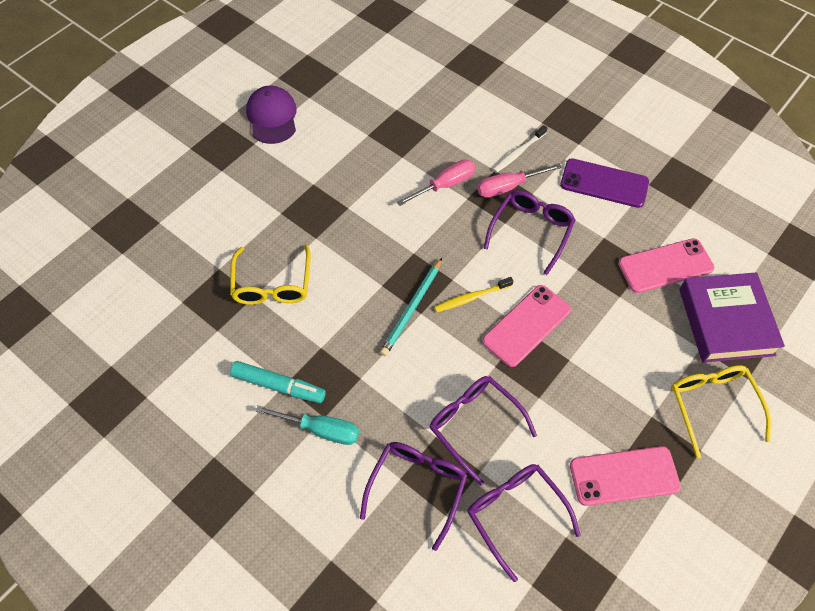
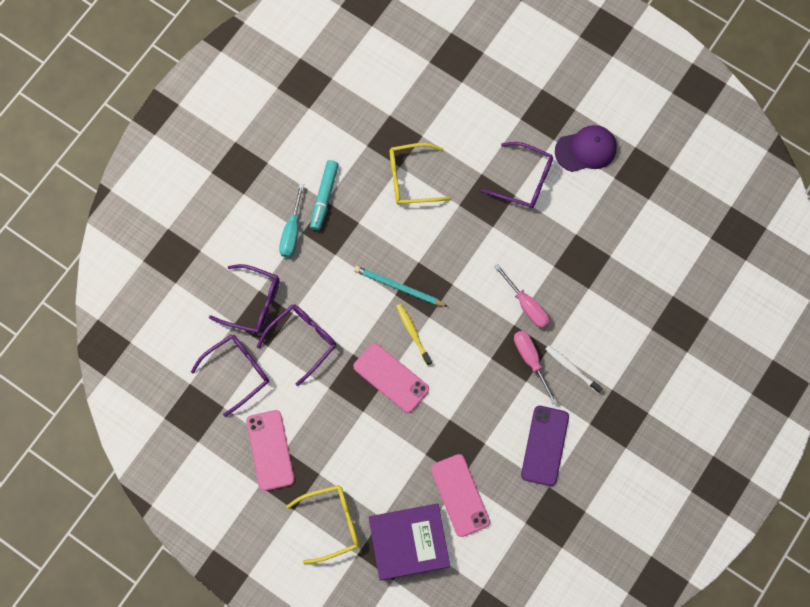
camera: 85 degrees right, 15 degrees up
purple glasses [483,190,576,275] -> purple glasses moved to [482,142,553,209]

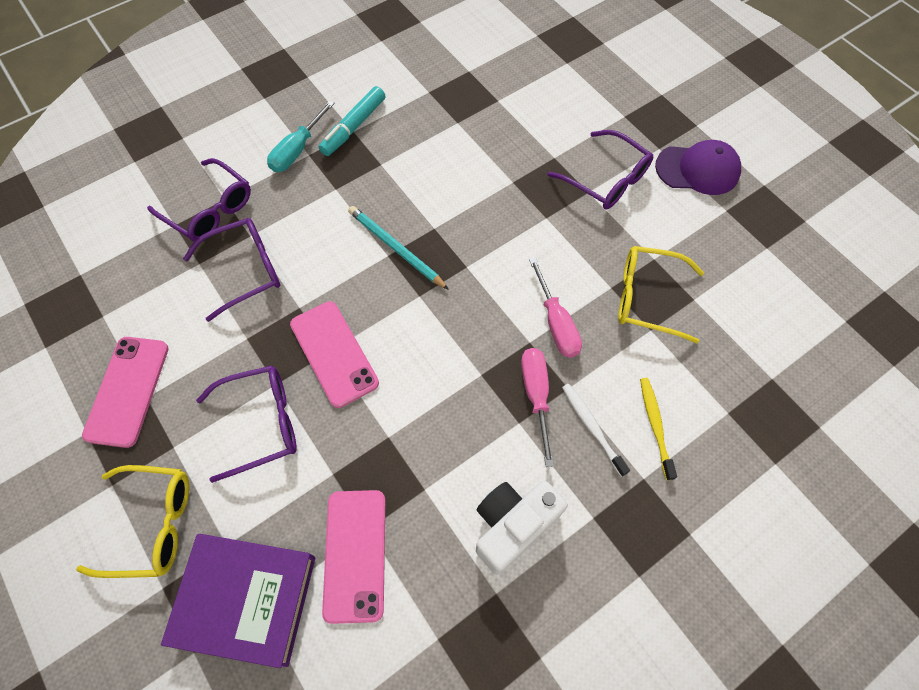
camera: 20 degrees right, 10 degrees down
purple glasses [191,334,269,417] -> purple glasses moved to [196,365,297,483]
yellow glasses [390,143,451,205] -> yellow glasses moved to [618,246,704,343]
yellow toothbrush [396,304,432,365] -> yellow toothbrush moved to [640,378,677,480]
purple phone [521,406,569,486] -> white camera [476,481,568,575]

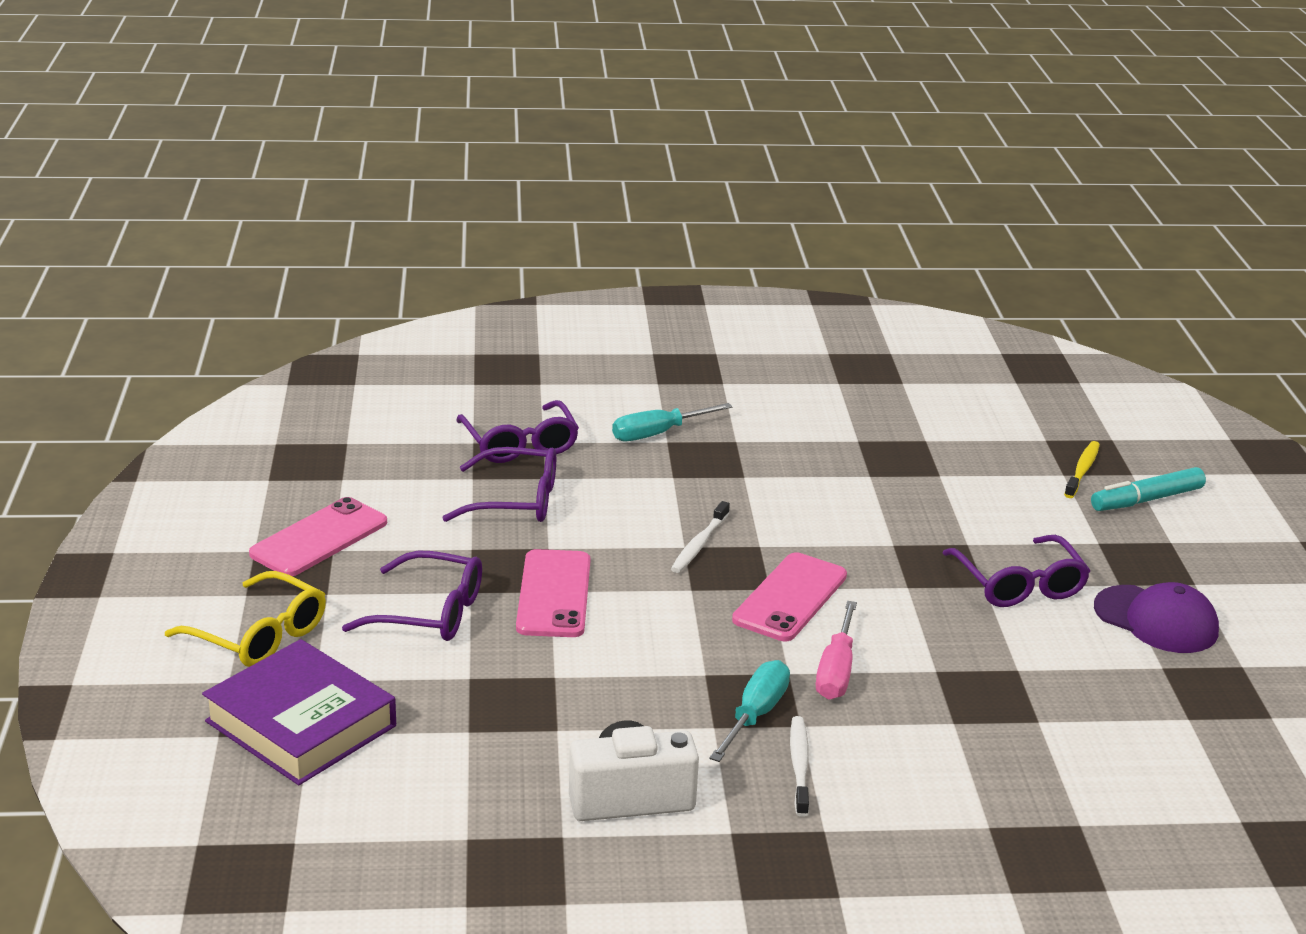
camera: 30 degrees right, 35 degrees down
turquoise marker [319,86,385,156] -> turquoise marker moved to [1091,467,1206,511]
pink phone [322,490,386,624] -> pink phone moved to [732,552,847,641]
turquoise pencil [348,206,449,290] -> white toothbrush [671,501,730,573]
pink screwdriver [521,348,554,467] -> turquoise screwdriver [709,660,790,762]
yellow glasses [618,246,704,343] -> none
yellow toothbrush [640,378,677,480] -> yellow toothbrush moved to [1064,441,1100,498]

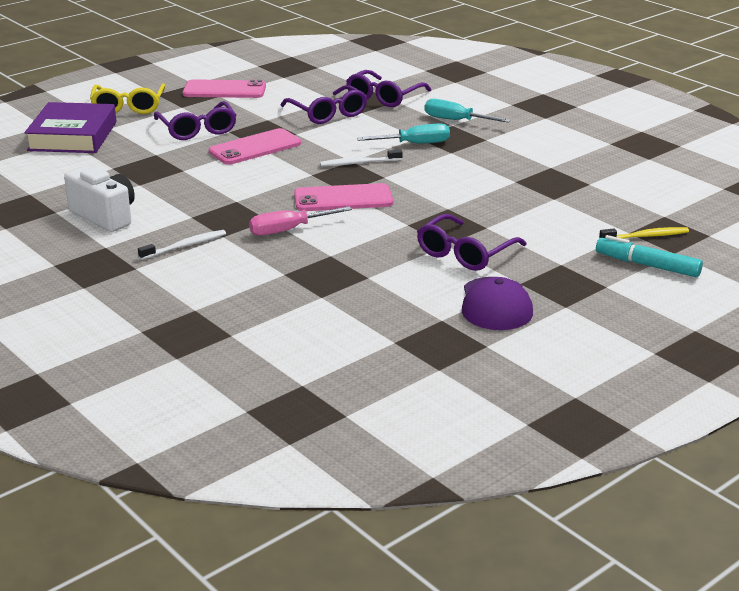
camera: 55 degrees right, 0 degrees up
turquoise screwdriver [709,660,790,762] -> turquoise screwdriver moved to [357,124,450,143]

